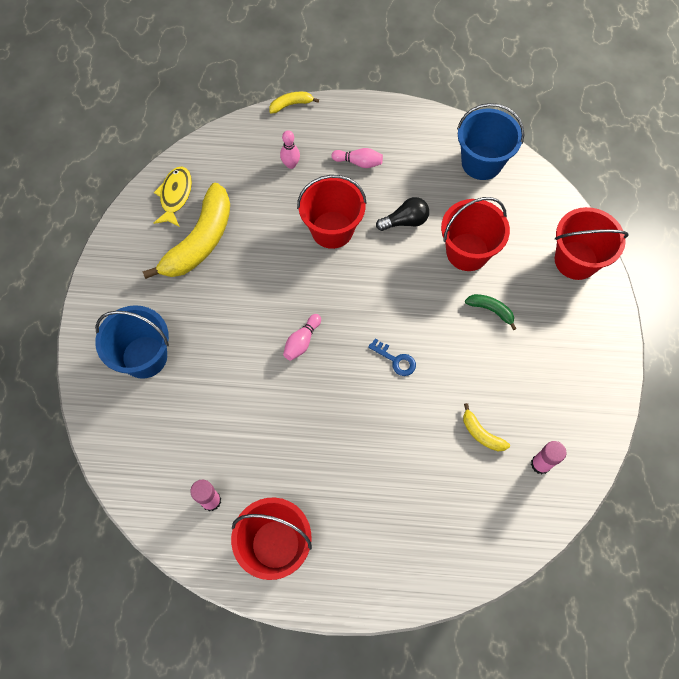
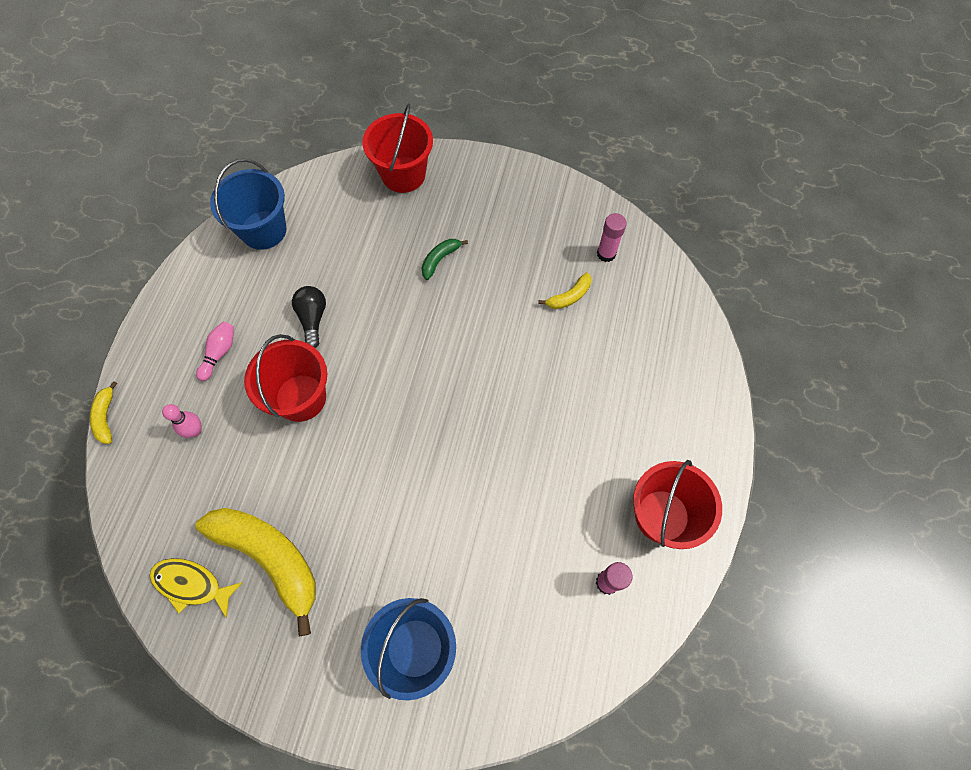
camera: 80 degrees left, 0 degrees up
pink bowling pin [283,314,321,361] -> none
blue key [368,339,416,376] -> none
red bucket [441,197,510,271] -> none

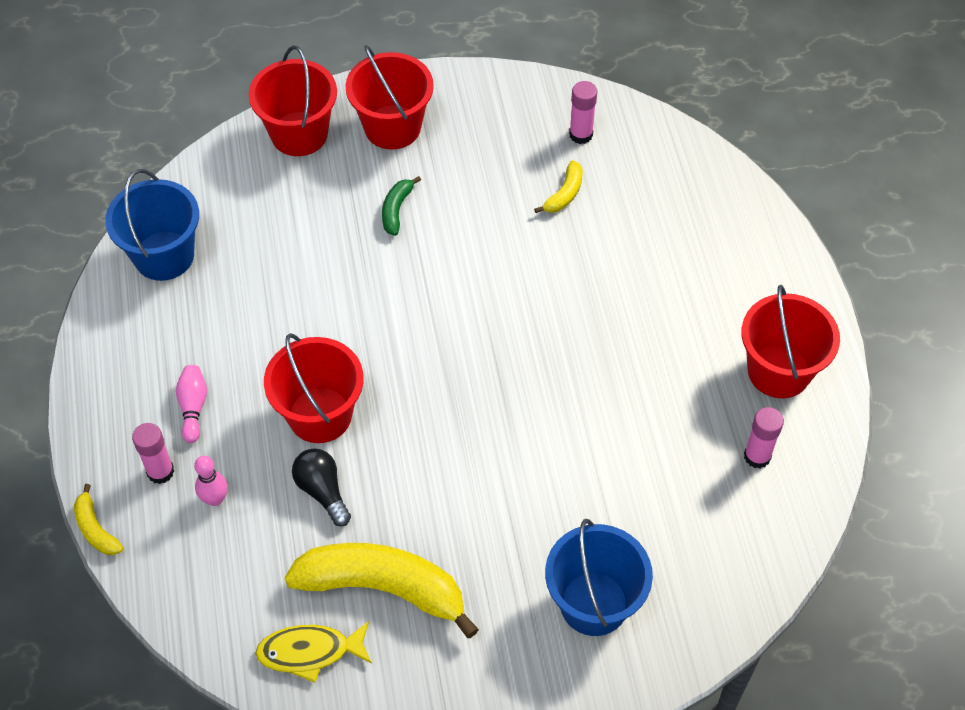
camera: 25 degrees left, 10 degrees down
black light bulb [292,286,326,348] -> black light bulb moved to [292,448,351,526]
none -> pink glue stick [132,423,174,484]
none -> red bucket [345,45,434,149]

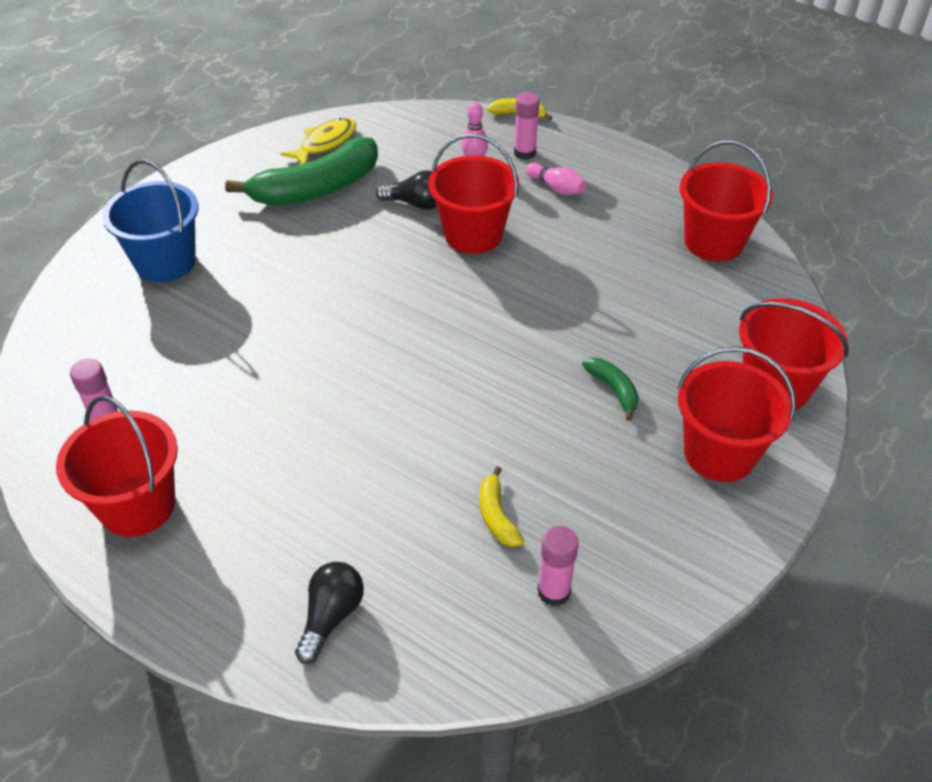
camera: 135 degrees right, 10 degrees down
blue bucket [105,169,199,281] -> red bucket [680,141,773,262]
yellow banana [284,543,479,638] -> green banana [225,137,378,206]
none -> black light bulb [295,562,364,664]

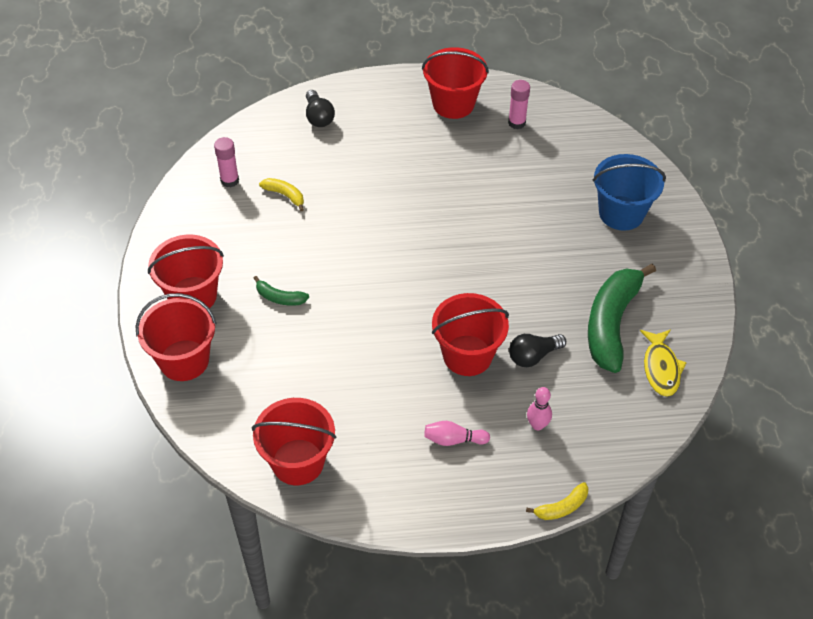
camera: 140 degrees right, 5 degrees up
pink glue stick [514,92,540,160] -> none

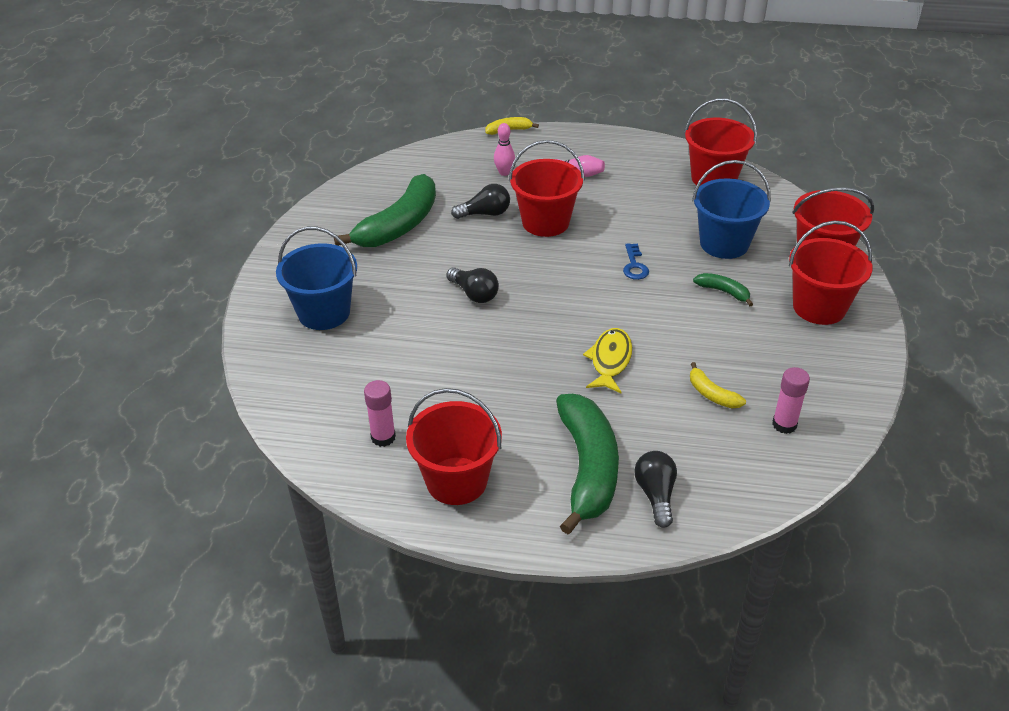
camera: 165 degrees left, 10 degrees down
yellow fish [640,330,687,397] -> yellow fish moved to [583,328,632,393]
none -> black light bulb [446,267,499,303]
none -> green banana [556,394,619,534]
none -> blue key [623,243,649,280]
none -> blue bucket [692,160,771,259]

